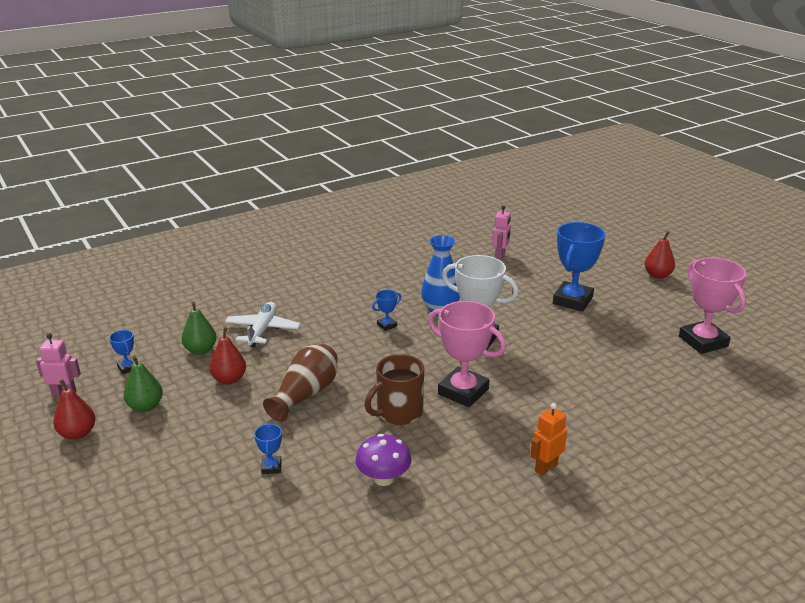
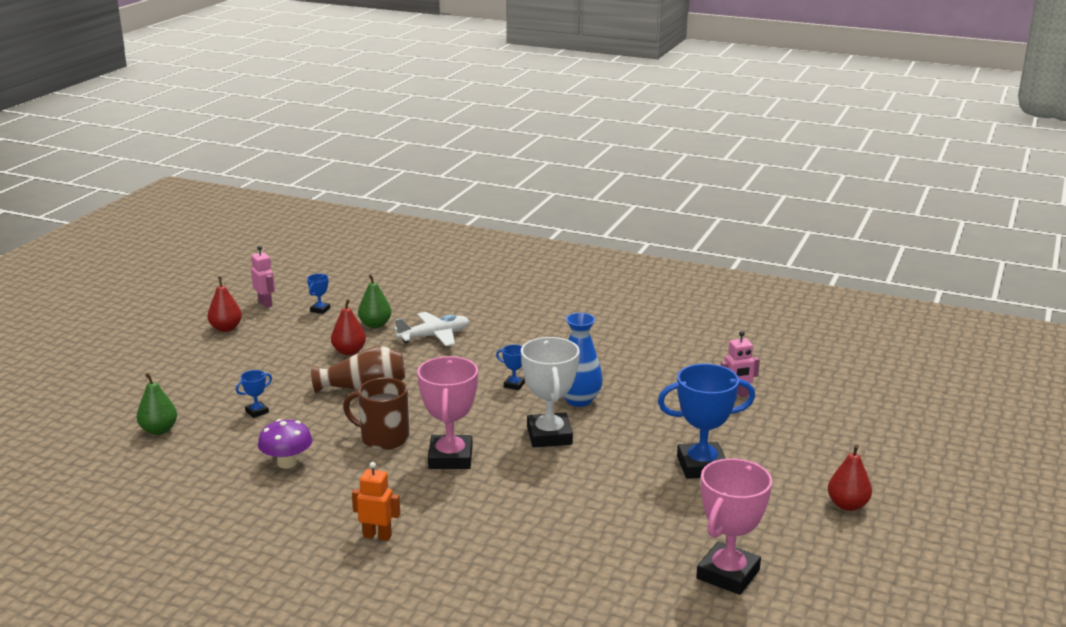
camera: 55 degrees right, 5 degrees down
green pear [123,355,163,412] -> green pear moved to [137,373,177,435]

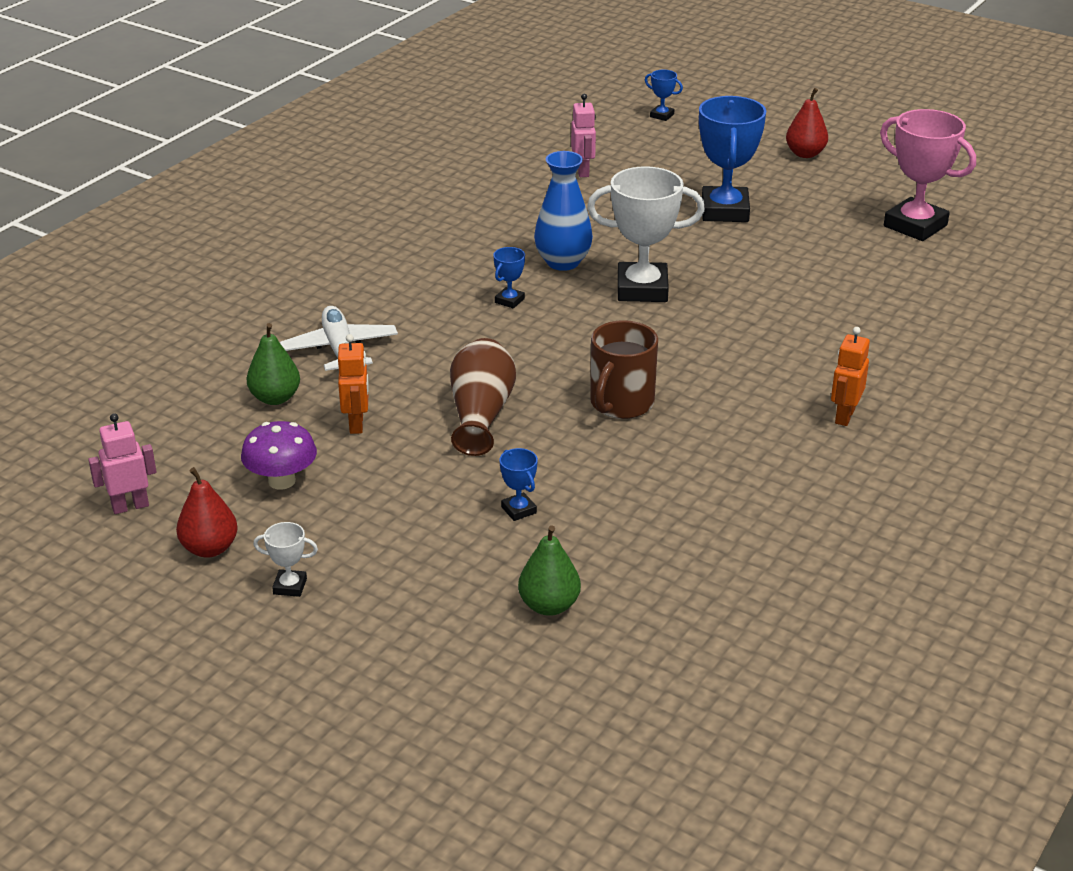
camera: 80 degrees left, 10 degrees up
purple mushroom [258,419,312,468] -> purple mushroom moved to [241,421,317,490]
blue trophy [307,274,330,314] -> blue trophy moved to [645,70,683,121]
red pear [331,299,366,355] -> orange robot [338,334,369,434]
pink trophy [417,356,478,469] -> none
none -> white trophy [253,522,318,597]

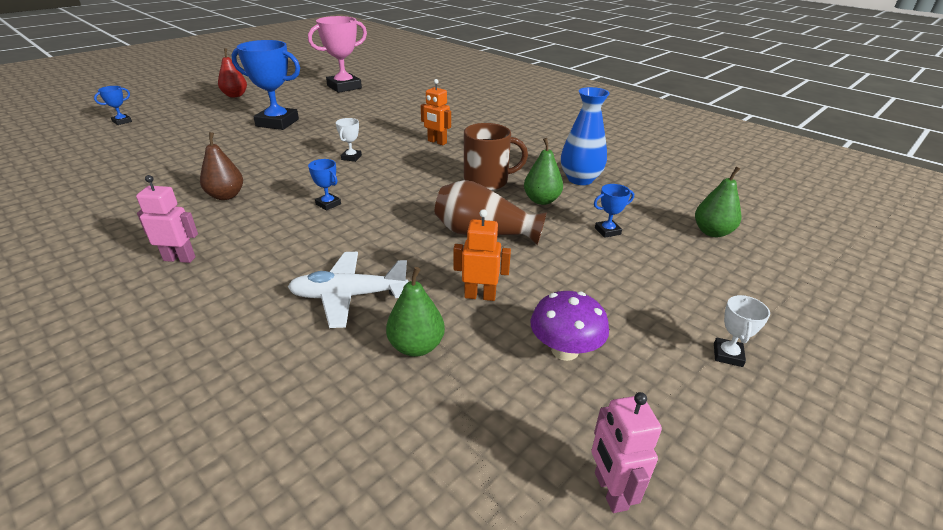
camera: 80 degrees left, 0 degrees up
red pear [176,467,238,558] -> none
blue vase [534,151,593,271] -> blue vase moved to [561,87,610,185]
pink robot [571,94,596,177] -> pink robot moved to [136,175,198,263]
white trophy [587,166,705,302] -> white trophy [336,118,362,162], size x0.44
brown mug [590,320,658,419] -> brown mug turned 45 degrees counterclockwise [464,123,528,191]
orange robot [831,327,870,426] -> orange robot moved to [421,79,451,145]
none -> brown pear [200,132,243,200]
none -> green pear [524,138,563,205]

